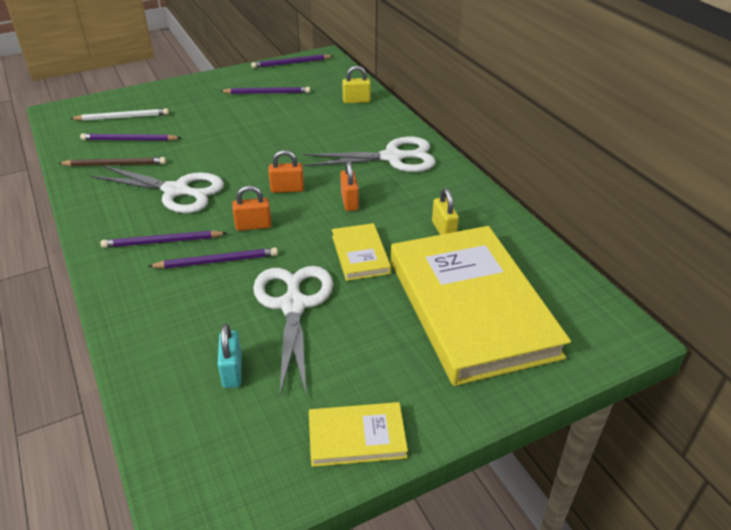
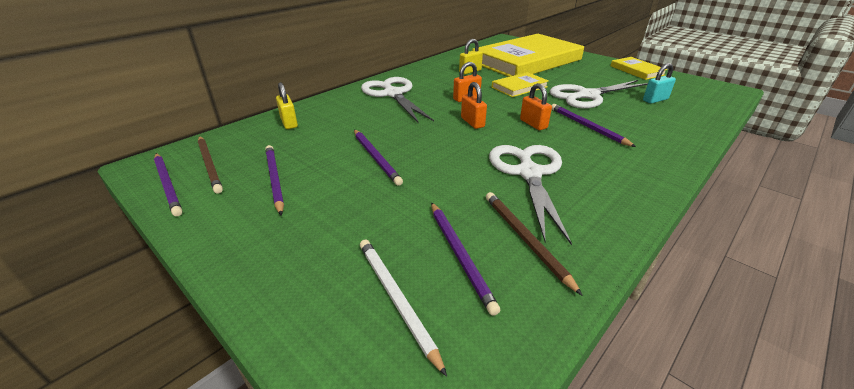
camera: 110 degrees left, 5 degrees down
purple pencil [101,230,227,248] -> purple pencil moved to [354,130,403,186]
none -> brown pencil [198,136,223,194]

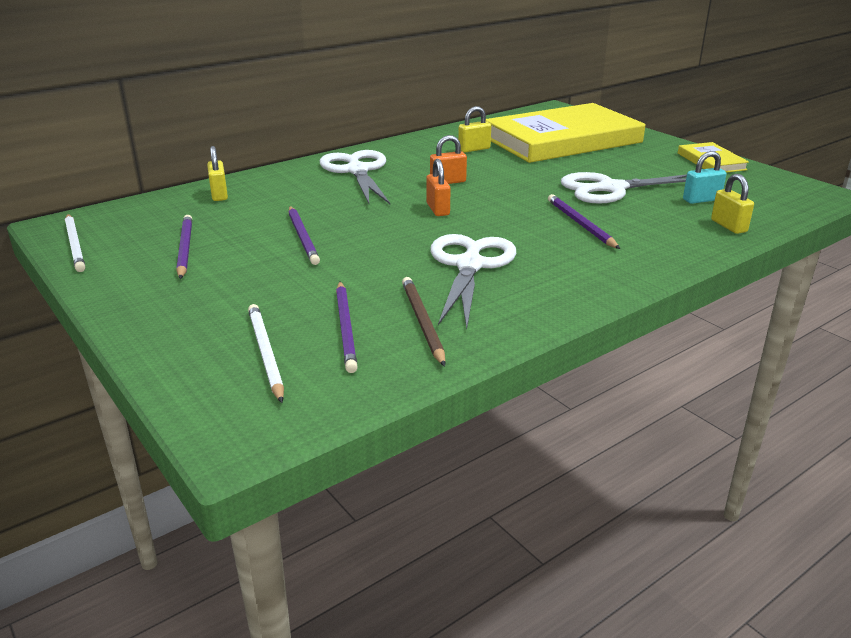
camera: 10 degrees right, 5 degrees down
purple pencil [154,153,182,216] -> white pencil [65,214,85,272]
brown pencil [198,136,223,194] -> none
yellow book [492,72,549,97] -> none
orange padlock [520,83,552,130] -> none
none -> yellow padlock [711,174,754,234]

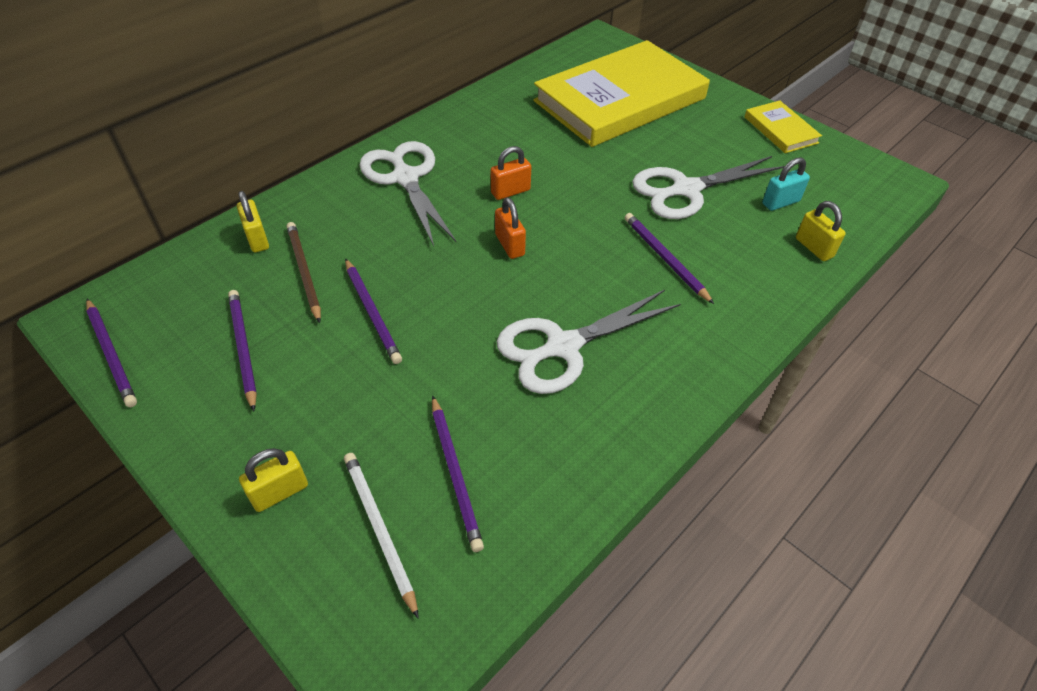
camera: 10 degrees left, 20 degrees up
white pencil [65,214,85,272] -> purple pencil [86,299,137,407]
brown pencil [402,277,446,367] -> brown pencil moved to [287,222,321,323]
white scissors [431,234,516,329] -> white scissors turned 120 degrees counterclockwise [497,290,681,394]
yellow padlock [458,106,491,152] -> yellow padlock moved to [239,448,308,512]

